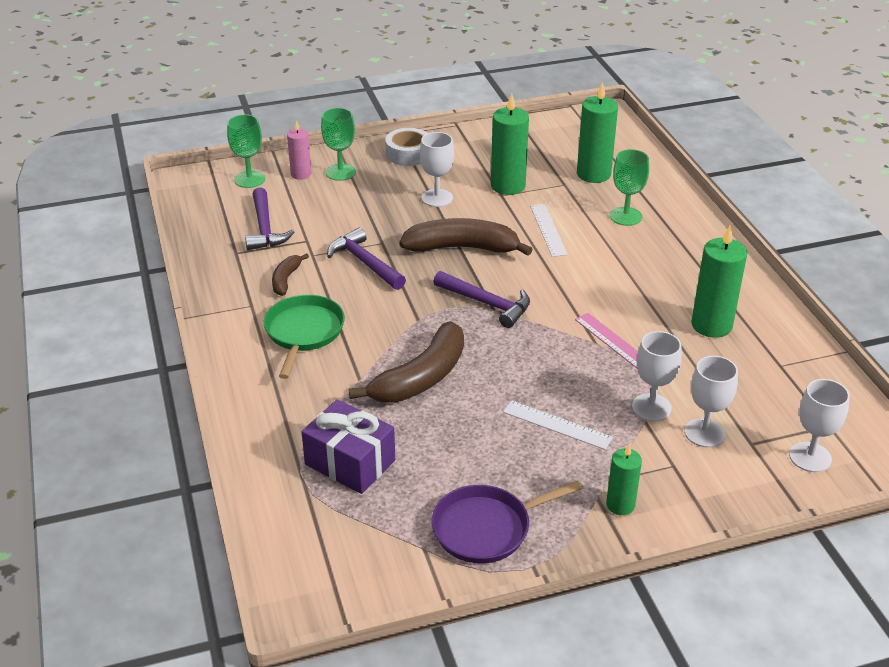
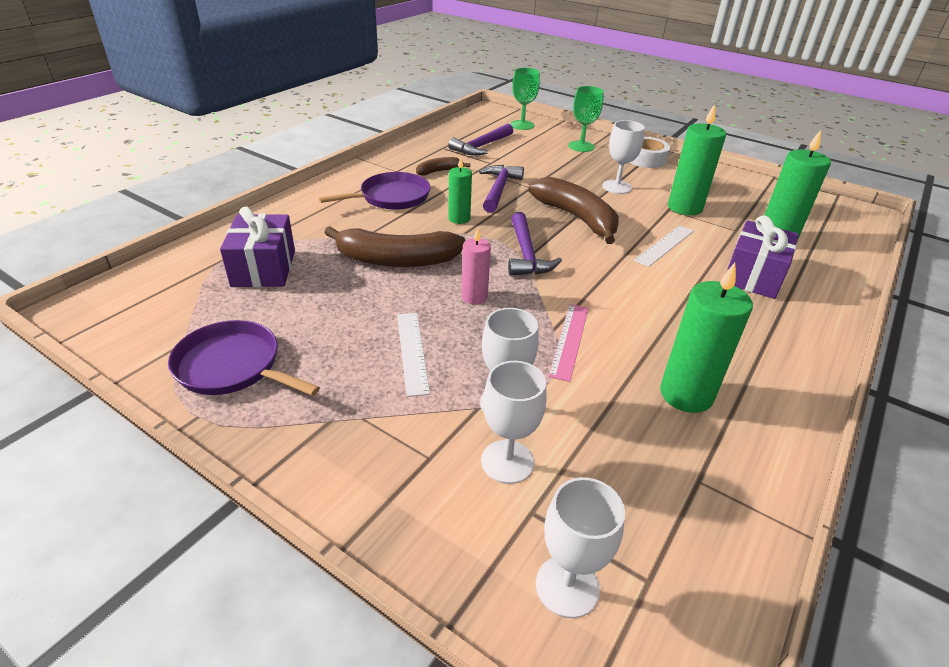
camera: 50 degrees right, 0 degrees up
green pan [264,295,345,379] -> purple pan [318,172,431,210]
pink candle [287,121,311,180] -> pink candle moved to [461,228,491,304]
green candle [606,445,642,515] -> green candle moved to [448,157,472,224]
green goblet [610,149,649,226] -> purple gift [727,215,799,299]

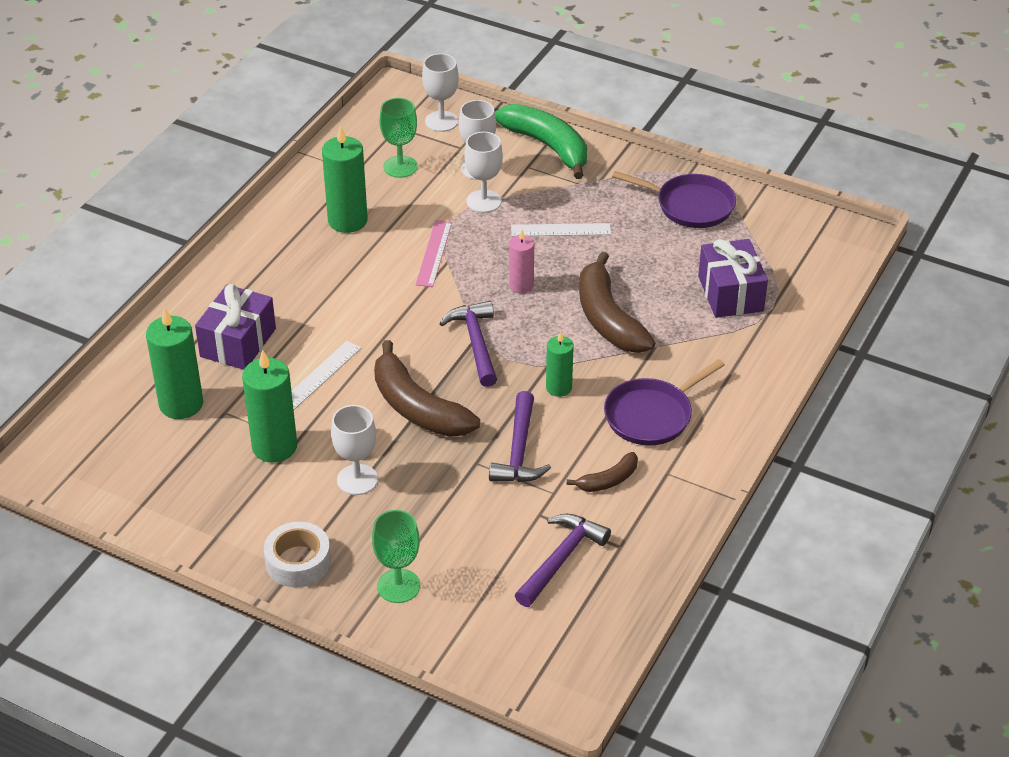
camera: 175 degrees right, 5 degrees up
brown banana [324,226,466,267] -> brown banana turned 105 degrees counterclockwise [579,252,655,353]
white ruler [397,313,430,397] -> white ruler turned 75 degrees counterclockwise [511,223,611,237]
green goblet [510,68,540,130] -> green goblet moved to [380,98,418,178]
none -> green banana [495,104,587,179]

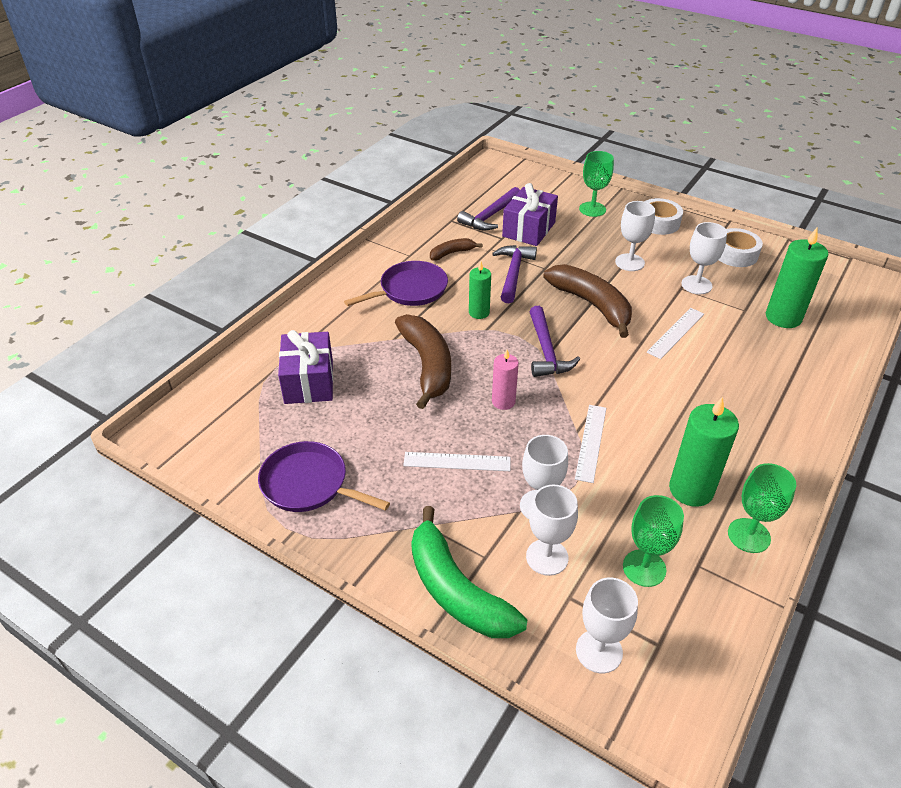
camera: 175 degrees left, 0 degrees up
purple gift [195,284,276,370] -> purple gift moved to [502,183,558,246]
green candle [242,350,297,463] -> white goblet [682,222,727,294]
pink ruler [415,220,452,287] -> white ruler [575,405,606,483]
none -> white tape [719,228,763,267]
none -> green goblet [728,463,796,553]

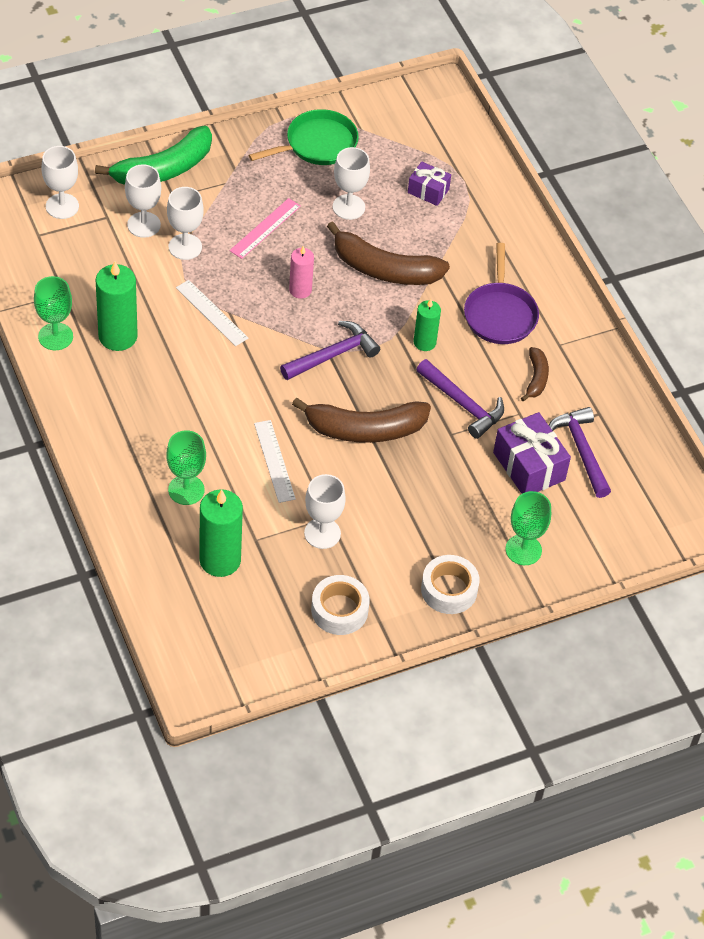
camera: 120 degrees right, 10 degrees up
purple pan [258,441,390,512] -> green pan [249,109,359,165]
purple gift [278,330,333,404] -> purple gift [408,162,451,206], size x0.60
white ruler [403,452,511,471] -> pink ruler [230,198,301,259]
green banana [411,506,527,638] -> green banana turned 150 degrees clockwise [95,126,212,185]
purple hammer [529,306,580,377] -> purple hammer turned 120 degrees clockwise [280,321,380,380]
white goblet [615,201,655,271] -> white goblet moved to [333,147,370,220]
green goblet [623,495,684,587] -> green goblet moved to [166,430,206,505]

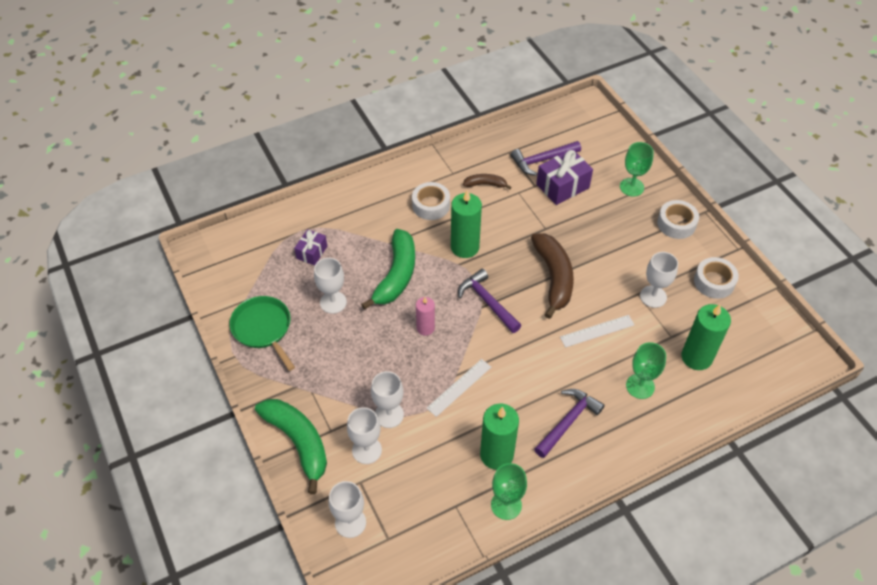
camera: 90 degrees left, 0 degrees up
pink ruler [230,198,301,259] -> none
brown banana [327,221,450,285] -> green banana [361,229,415,310]
green candle [413,299,441,351] -> green candle [451,190,482,258], size x1.67
purple hammer [416,359,504,439] -> purple hammer moved to [534,389,605,458]
purple pan [464,243,539,344] -> white tape [412,182,450,220]

